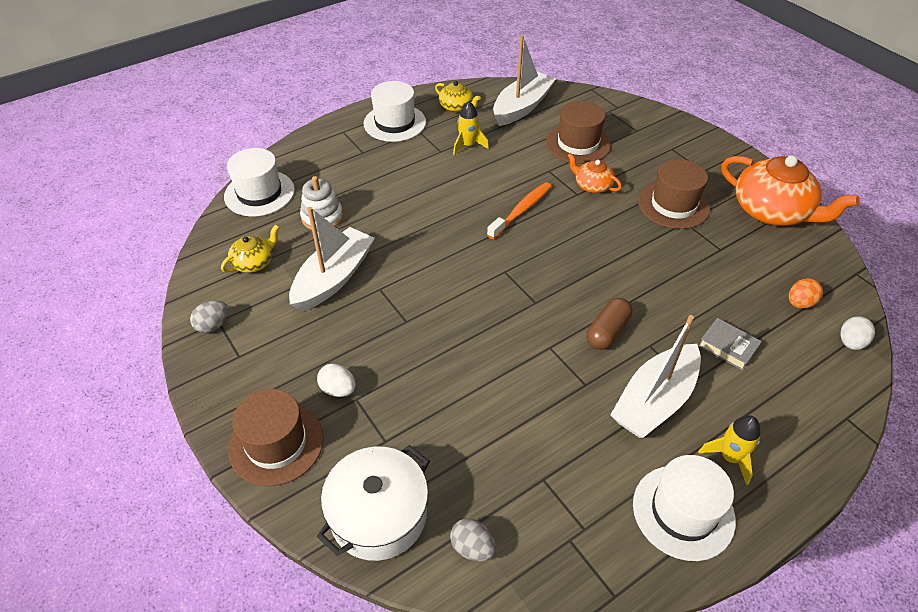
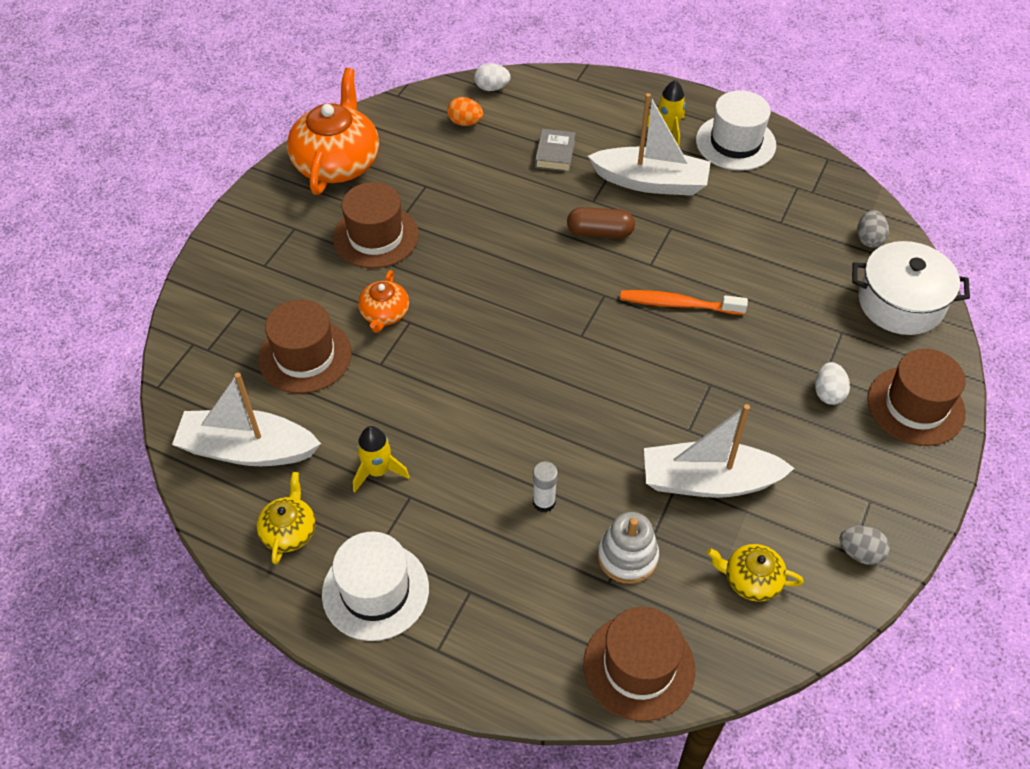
camera: 120 degrees left, 5 degrees up
white hat [224,148,295,216] -> brown hat [584,607,695,721]
orange toothbrush [487,182,552,239] -> orange toothbrush moved to [620,290,748,315]
none -> white glue stick [533,462,558,512]

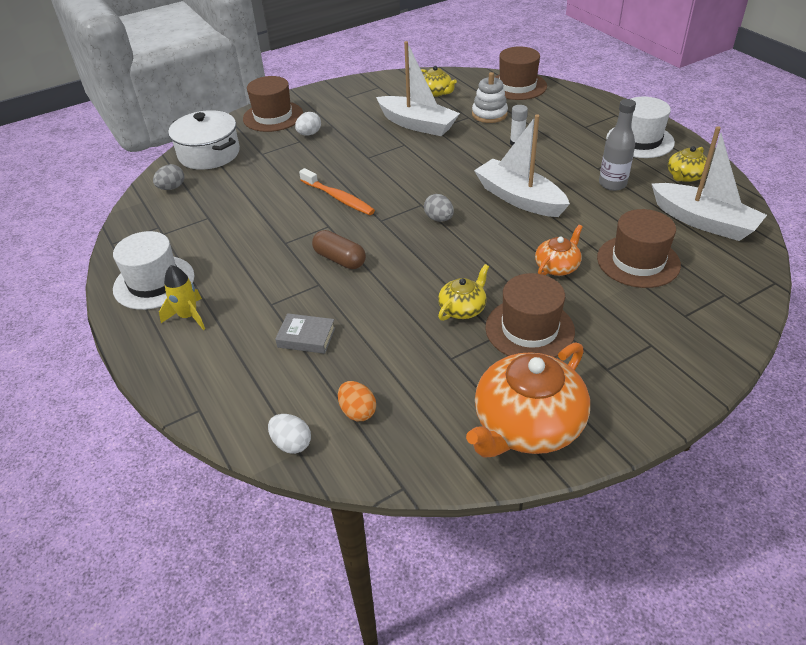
camera: 145 degrees left, 10 degrees down
yellow rocket [353,426,410,492] -> grey bottle [599,99,636,191]
grey book [535,129,576,172] -> grey book turned 60 degrees clockwise [275,313,335,354]
white boat [588,93,711,196] -> white boat moved to [474,115,570,217]
grey egg [839,526,890,565] -> grey egg moved to [424,194,454,222]
none -> yellow teapot [438,264,489,321]

